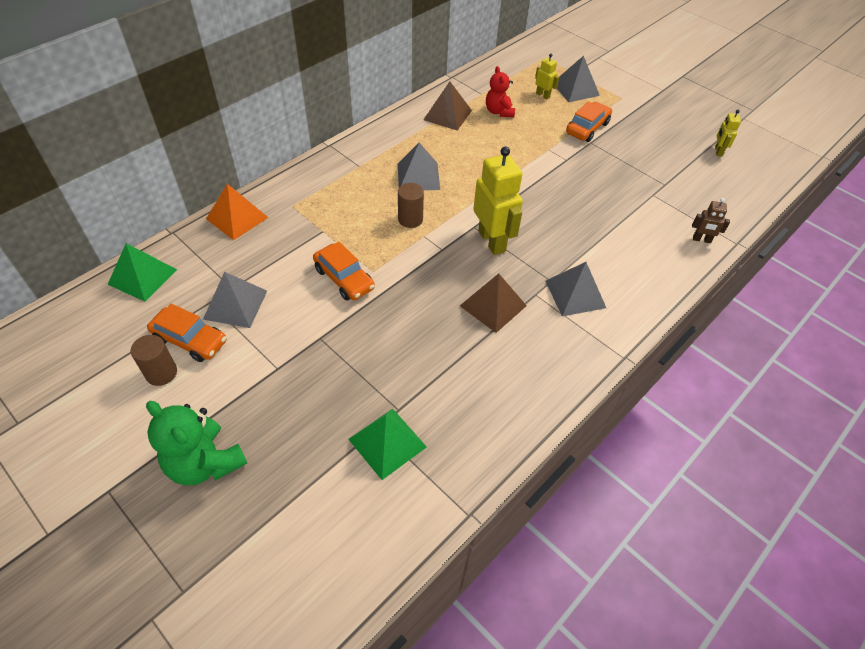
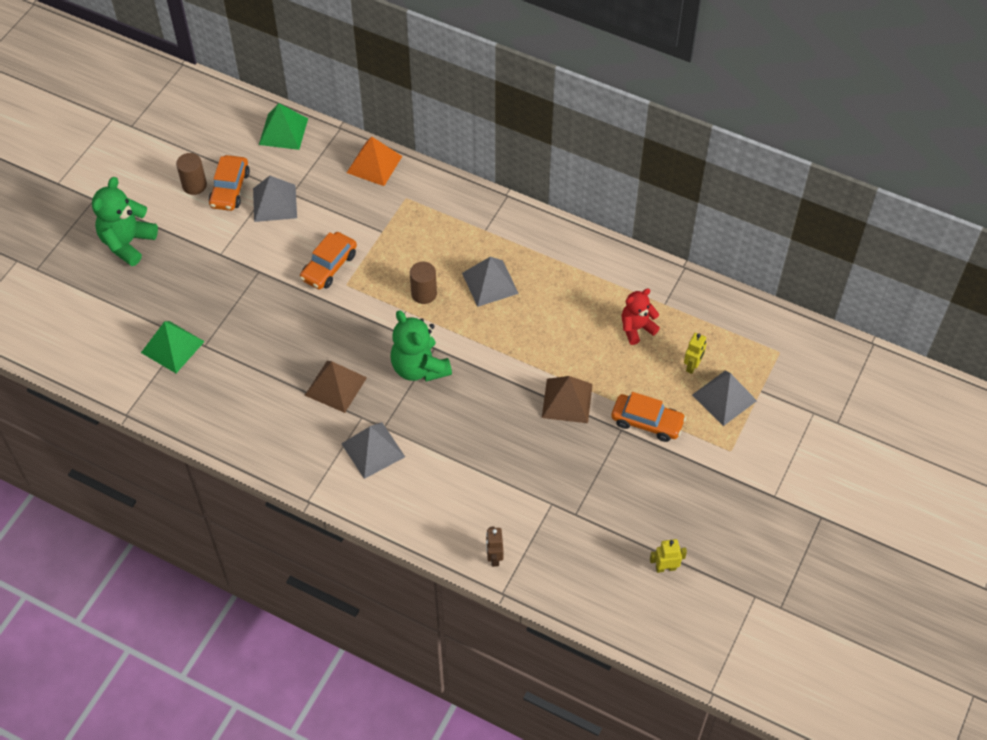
camera: 75 degrees right, 5 degrees up
brown pyramid [423,81,472,131] -> brown pyramid moved to [542,376,593,423]
yellow robot [473,146,523,255] -> green teddy bear [390,310,452,382]

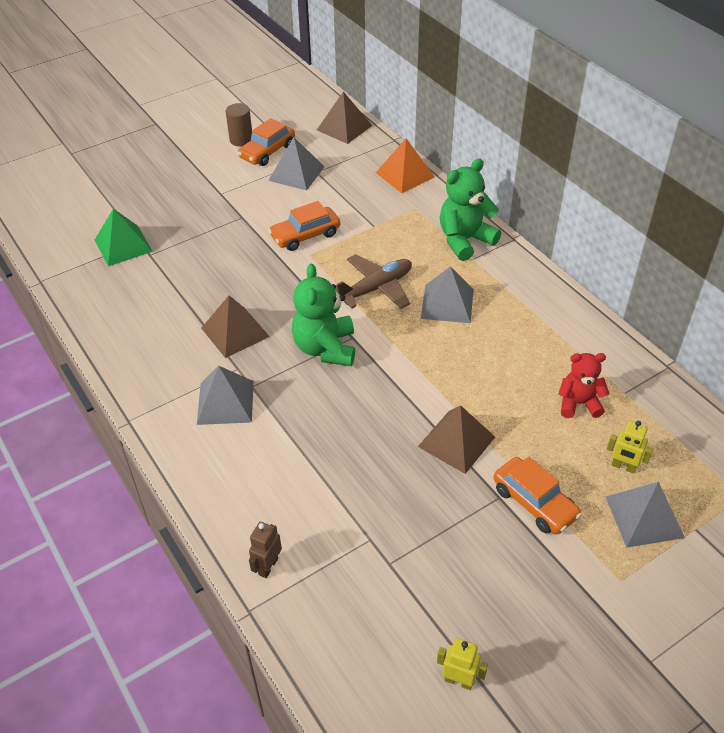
camera: 30 degrees right, 10 degrees down
green teddy bear [92,177,158,266] -> green teddy bear moved to [440,159,501,261]
green pyramid [259,103,308,150] -> brown pyramid [317,92,372,144]
brown cylinder [410,262,437,304] -> brown plane [335,254,412,309]
yellow robot [684,333,707,374] -> yellow robot turned 60 degrees clockwise [607,421,653,474]

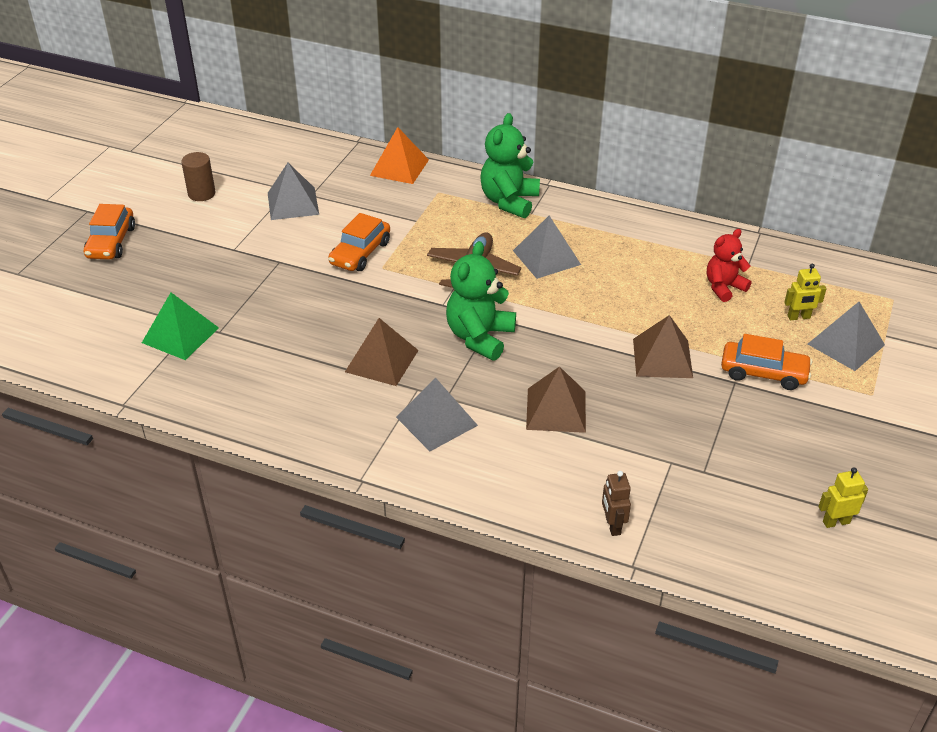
camera: 35 degrees left, 5 degrees down
orange car [238,118,295,166] -> orange car moved to [84,204,135,260]
green teddy bear [292,264,355,366] -> green teddy bear turned 60 degrees clockwise [446,241,516,361]
brown pyramid [317,92,372,144] -> brown pyramid moved to [526,366,586,433]

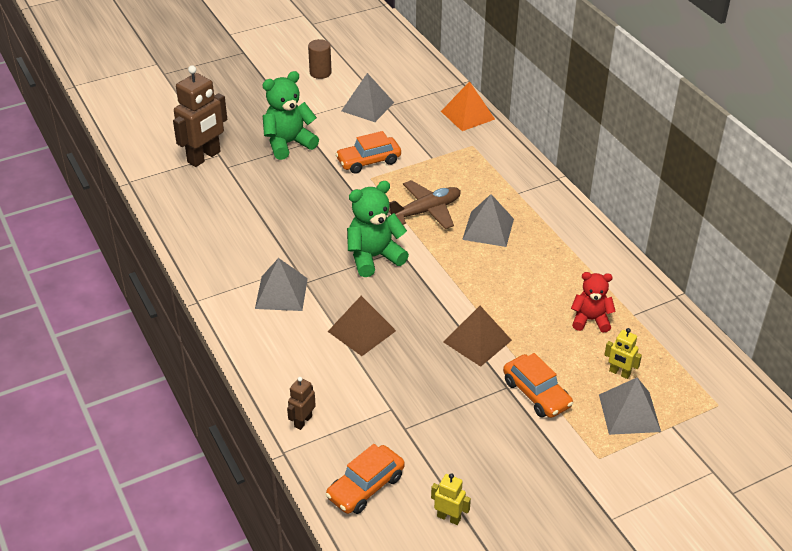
camera: 40 degrees right, 0 degrees up
orange car [84,204,135,260] -> orange car moved to [326,444,405,514]
green pyramid [142,293,219,360] -> brown robot [173,65,227,167]
brown pyramid [345,318,419,386] -> none
green teddy bear [480,113,540,218] -> green teddy bear moved to [262,71,319,160]

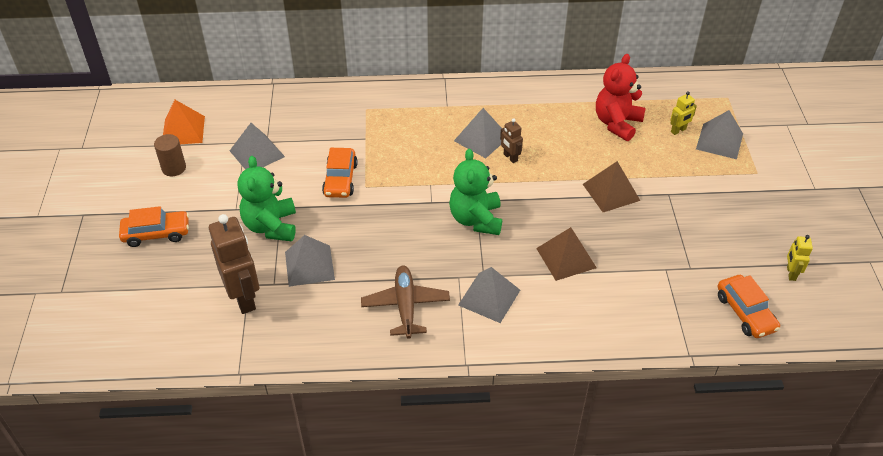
camera: 65 degrees left, 5 degrees up
brown robot [287,377,316,430] -> brown robot moved to [500,118,523,163]
brown plane [389,180,461,229] -> brown plane moved to [361,265,450,339]
yellow robot [431,473,471,525] -> yellow robot turned 45 degrees counterclockwise [787,235,813,281]
orange pyramid [441,81,495,131] -> orange pyramid moved to [163,100,205,144]
orange car [503,353,573,418] -> orange car moved to [119,206,189,247]
red teddy bear [571,272,616,333] -> red teddy bear [596,54,646,141], size x1.53
none -> grey pyramid [285,235,335,287]

